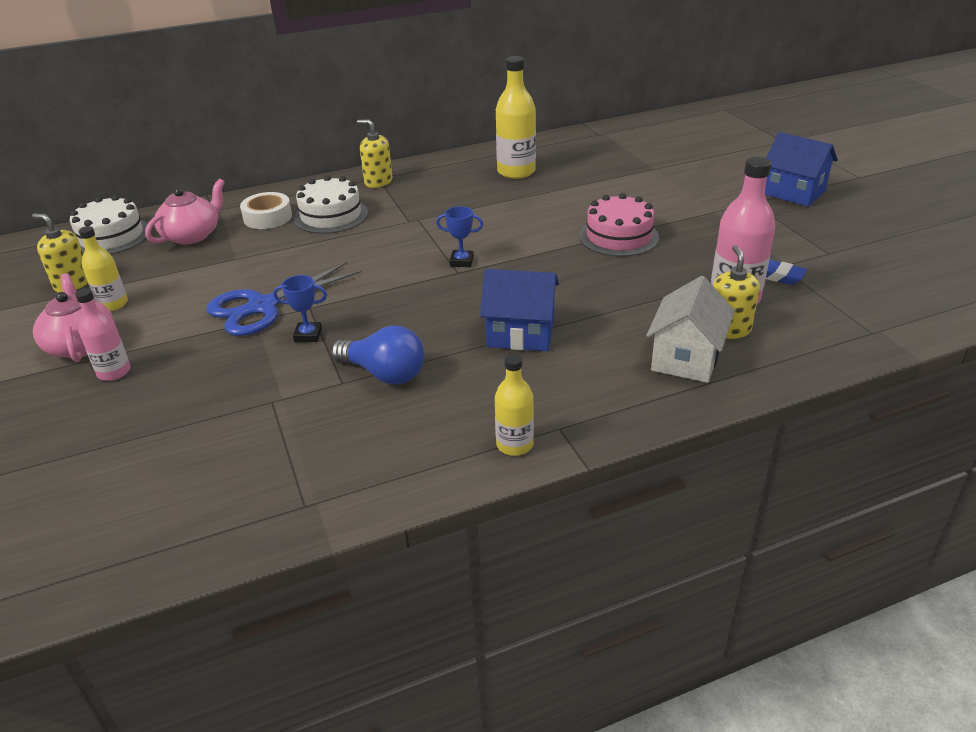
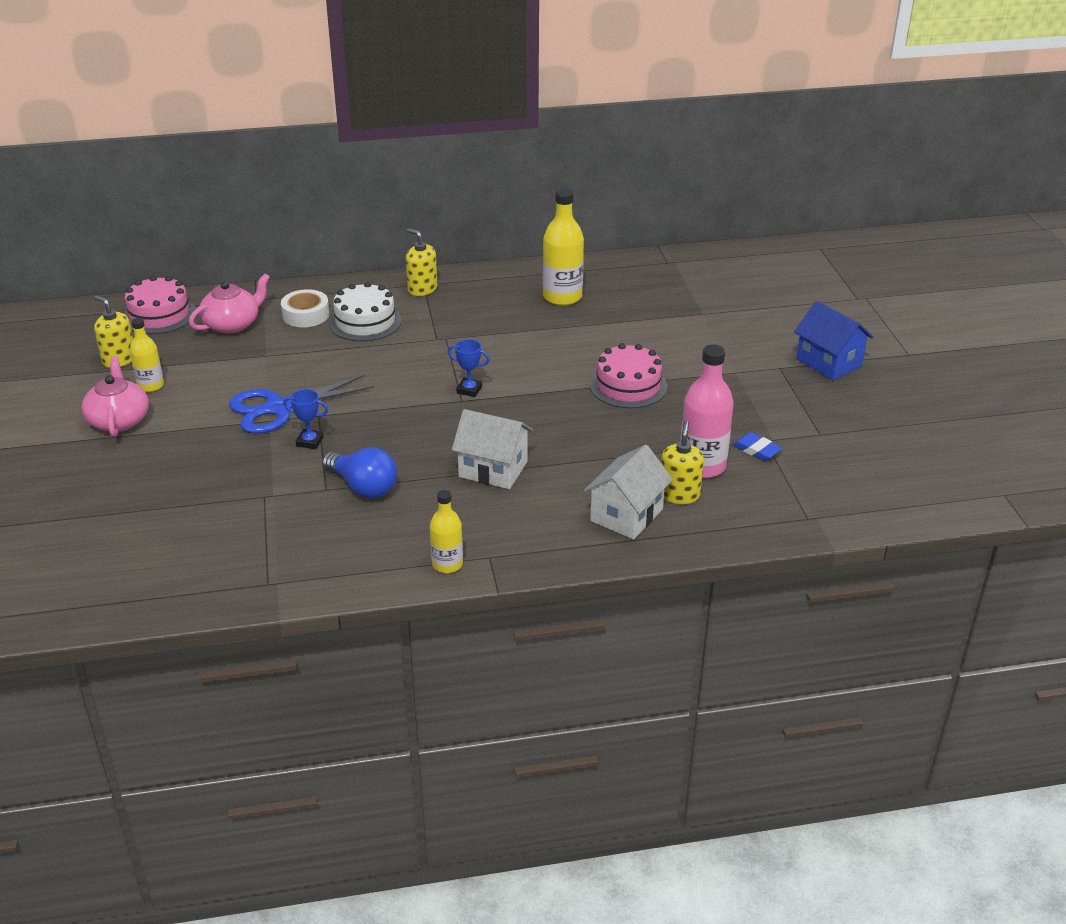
camera: 10 degrees right, 0 degrees up
white cake [69,195,148,254] -> pink cake [124,276,196,334]
pink bottle [75,288,131,381] -> none
blue house [480,269,559,351] -> white house [452,409,533,489]

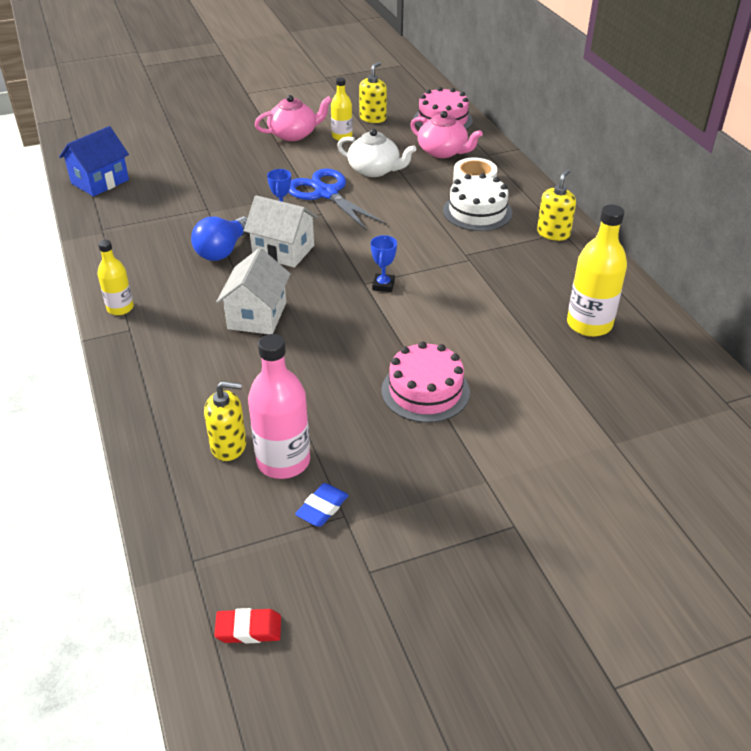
camera: 80 degrees right, 5 degrees up
white house [584,445,673,540] -> white house moved to [244,195,318,268]
blue house [794,301,873,381] -> blue house moved to [59,126,129,197]
none -> red eraser [214,608,281,643]
none -> white teapot [337,129,416,177]

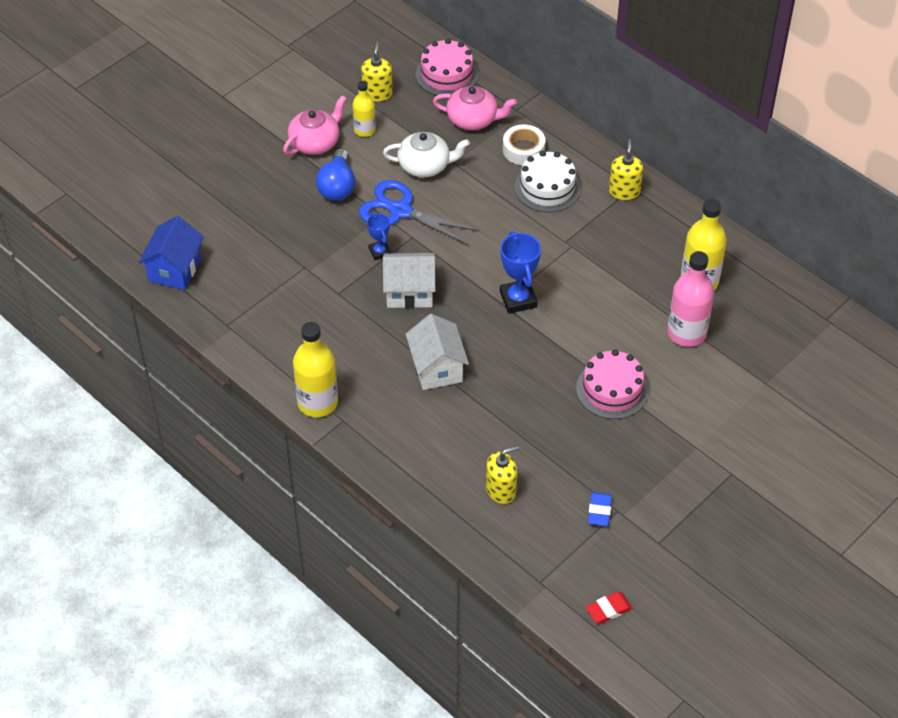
camera: 25 degrees left, 10 degrees up
yellow bottle [97,240,134,315] -> yellow bottle [293,322,338,417], size x1.67
blue light bulb [191,217,248,261] -> blue light bulb moved to [316,149,355,201]
pink bottle [248,334,310,479] -> pink bottle moved to [667,251,714,347]
blue trophy [371,235,397,292] -> blue trophy [500,231,541,314], size x1.70

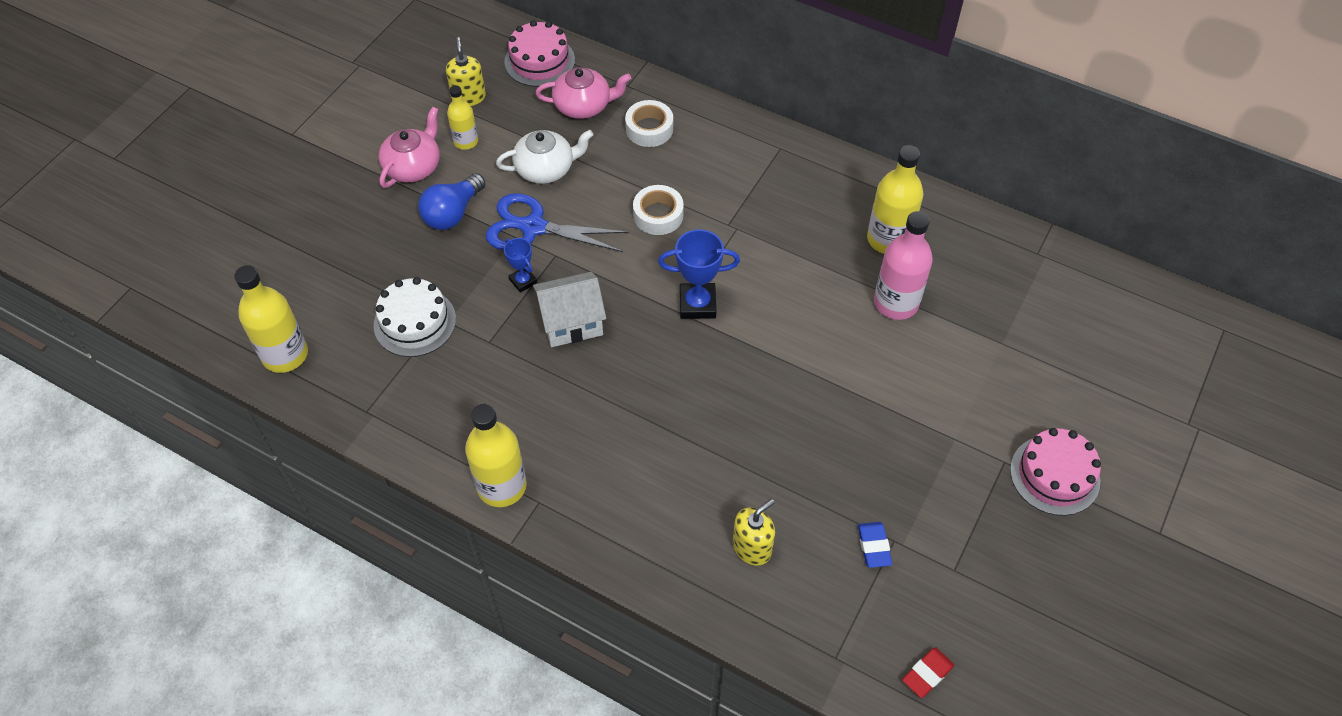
camera: 15 degrees left, 5 degrees up
blue house [138,216,204,290] -> yellow bottle [234,265,308,373]
blue light bulb [316,149,355,201] -> blue light bulb turned 45 degrees clockwise [418,173,486,230]
white house [406,314,469,390] -> none
blue trophy [500,231,541,314] -> blue trophy turned 60 degrees counterclockwise [658,229,740,319]
white cake [515,151,581,212] -> white cake moved to [374,277,456,357]
pink cake [576,350,649,419] -> pink cake moved to [1010,428,1101,516]
yellow soap dispenser [609,139,643,200] -> none
none -> white tape [633,185,684,235]

